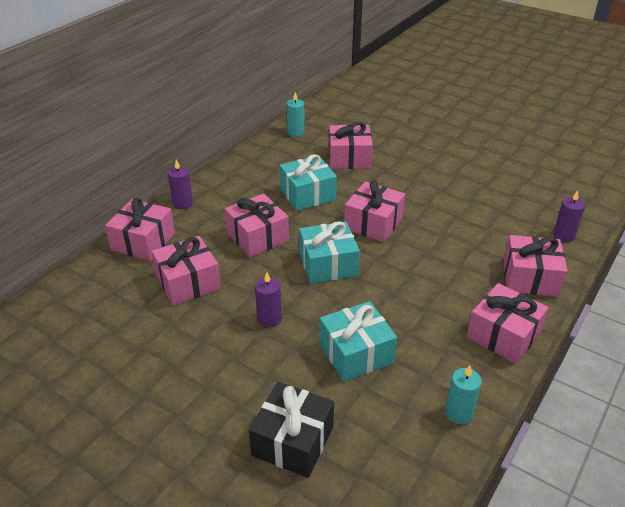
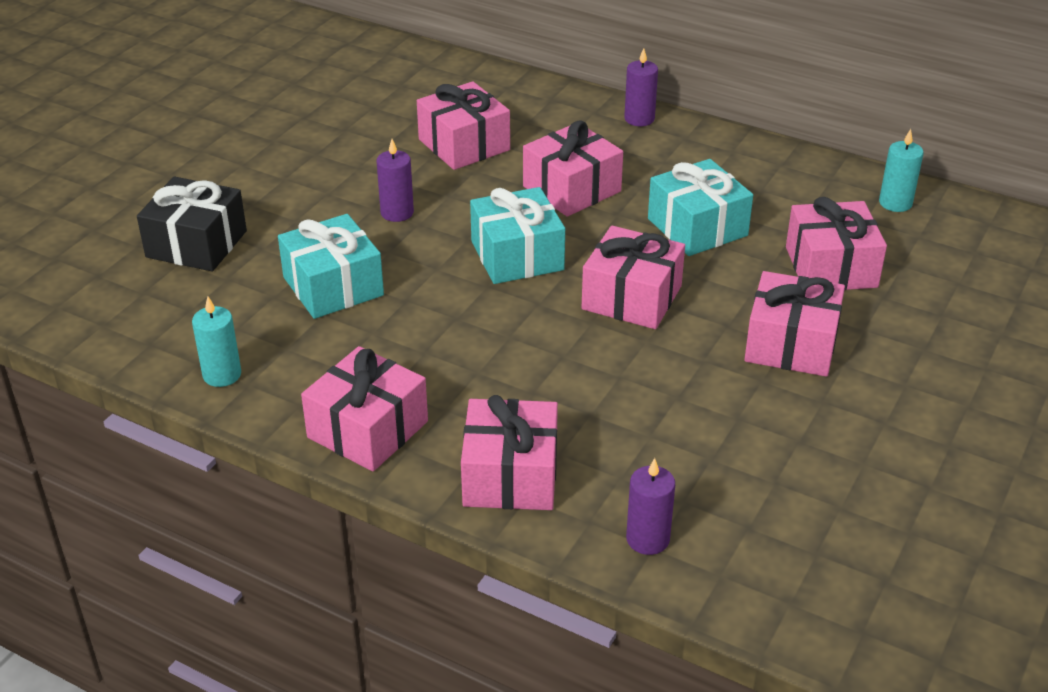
camera: 85 degrees right, 0 degrees up
pink gift [105,198,175,261] -> pink gift moved to [744,271,845,377]

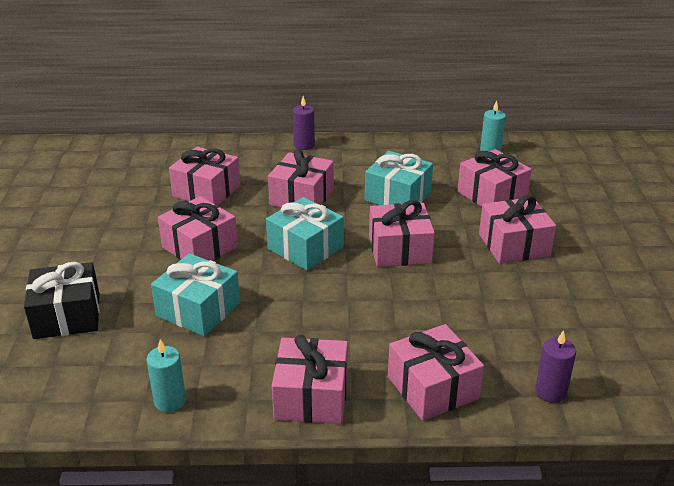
camera: 30 degrees left, 5 degrees down
purple candle [376,139,414,222] -> pink gift [158,196,238,261]

